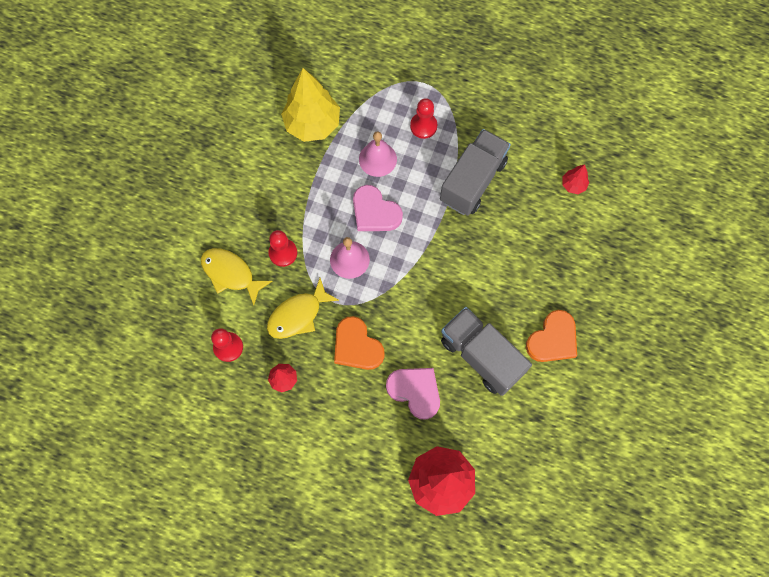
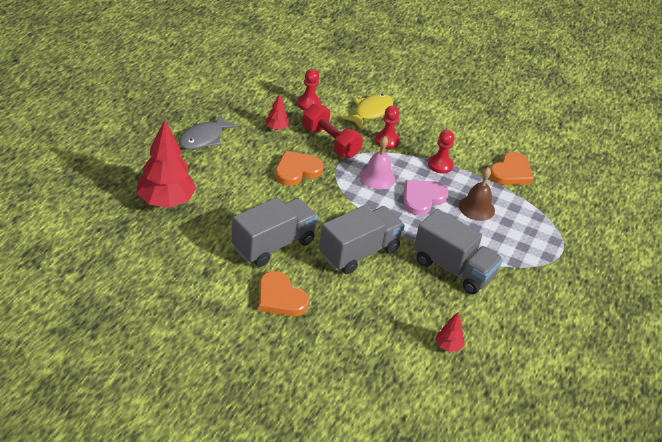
camera: 90 degrees right, 30 degrees down
yellow fish [267,278,339,339] -> red dumbbell [303,104,363,158]
yellow tree [281,68,340,142] -> orange heart [489,152,533,185]
pink bell [359,131,397,177] -> brown bell [459,167,495,221]
pink heart [386,368,440,420] -> none
red pawn [410,98,438,139] -> red pawn moved to [428,130,454,174]
none -> grey fish [179,114,239,150]
none -> grey truck [319,205,405,274]

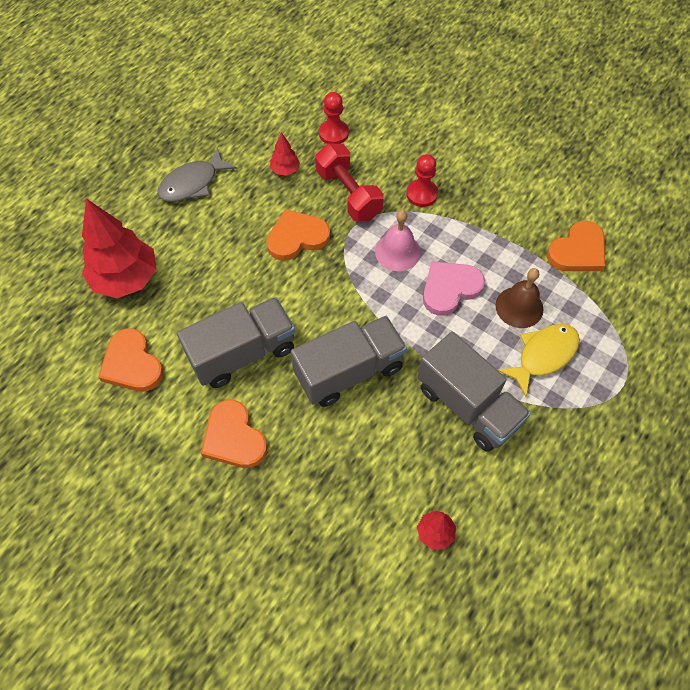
camera: 15 degrees right, 20 degrees up
yellow fish [341,94,393,130] -> yellow fish moved to [498,324,580,397]
red pawn [428,130,454,174] -> none
none -> orange heart [98,328,164,391]

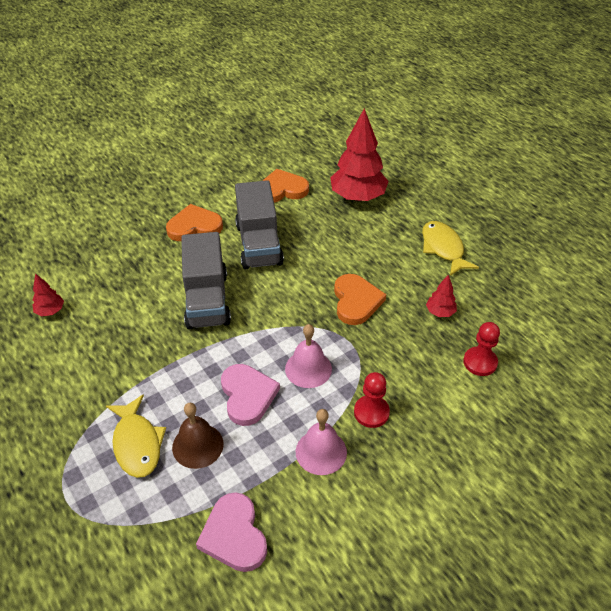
camera: 110 degrees right, 15 degrees down
grey fish [157,148,237,202] -> yellow fish [422,221,479,276]
red dumbbell [315,144,384,222] -> none
grey truck [417,331,531,452] -> none
orange heart [547,221,605,271] -> pink heart [196,492,267,572]
none -> pink bell [296,409,347,475]

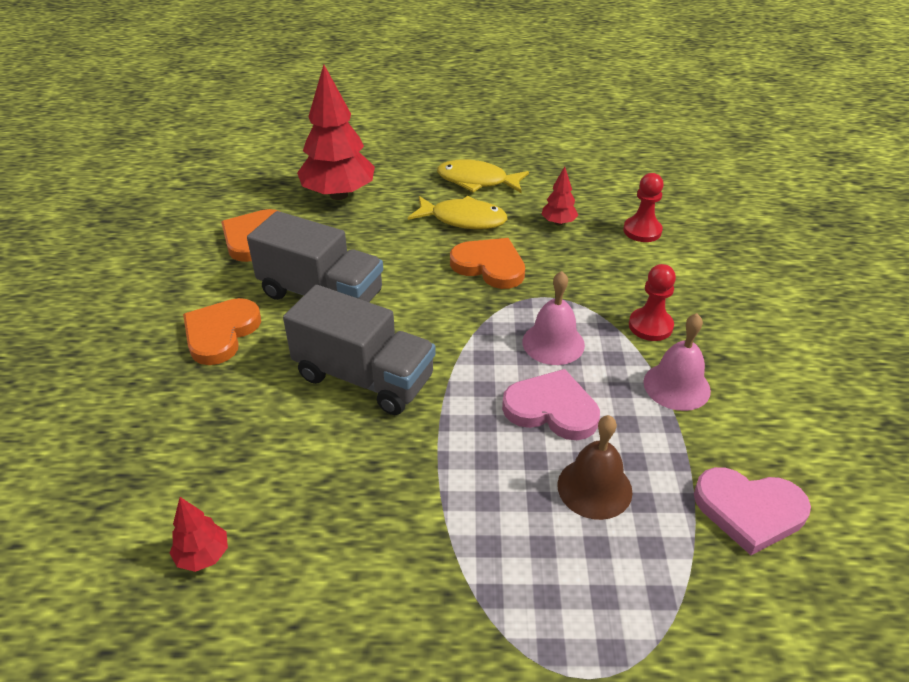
camera: 55 degrees left, 5 degrees down
yellow fish [106,394,166,478] -> yellow fish moved to [408,196,508,229]

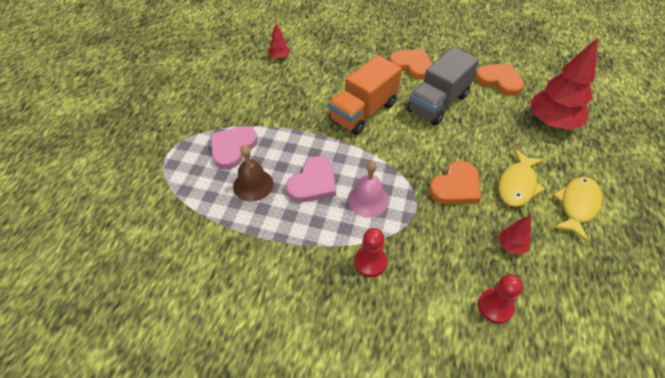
camera: 105 degrees right, 10 degrees up
grey truck [283,285,436,415] -> orange truck [328,55,402,135]
pink bell [643,313,711,411] -> none
pink heart [694,467,811,555] -> pink heart moved to [211,126,257,169]

